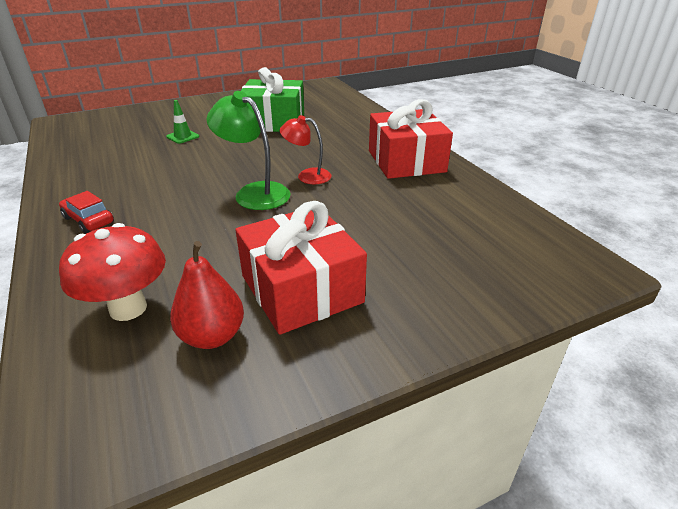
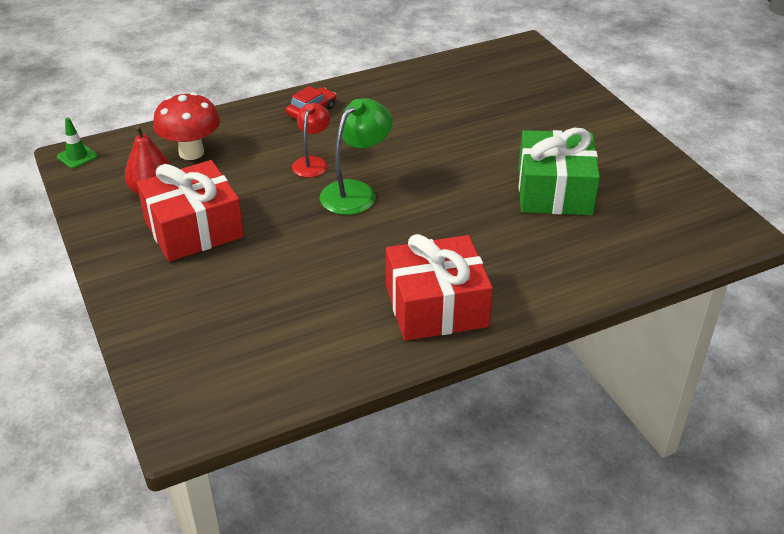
camera: 90 degrees right, 5 degrees up
green traffic cone [166,100,200,144] -> green traffic cone moved to [57,118,97,169]
red lamp [280,115,331,184] -> red lamp moved to [292,103,330,178]

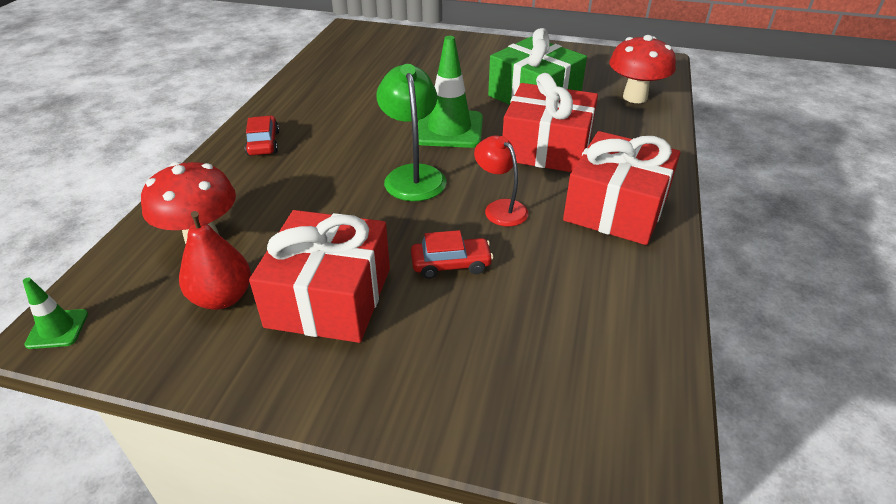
camera: 50 degrees left, 0 degrees up
red lamp [292,103,330,178] -> red lamp moved to [474,135,529,227]
none -> red car [411,230,493,279]
none -> green traffic cone [418,36,483,148]
none -> red gift [503,73,598,172]
none -> red mushroom [609,35,676,103]

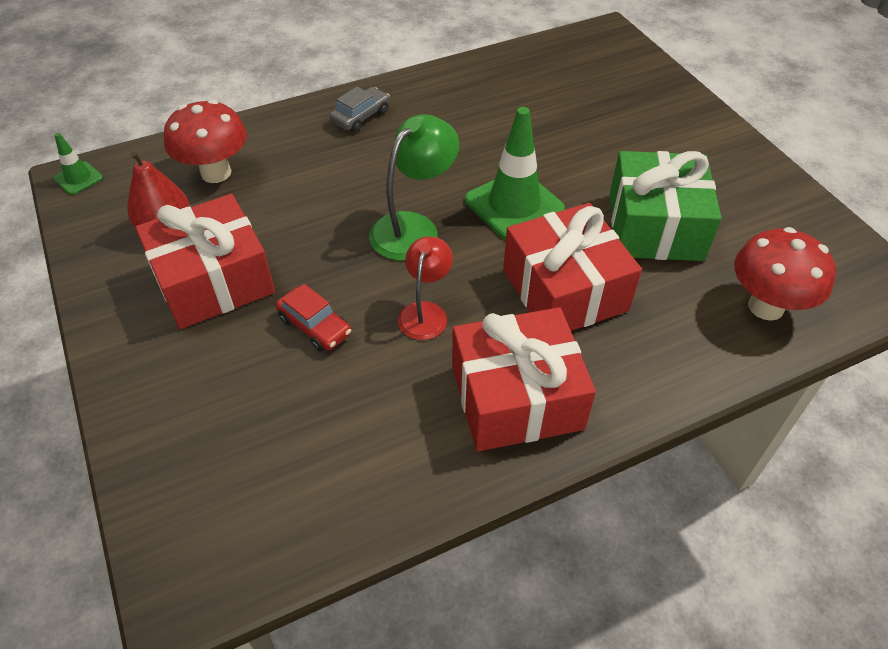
camera: 50 degrees right, 10 degrees up
red car [245,116,279,156] -> grey car [330,87,390,132]

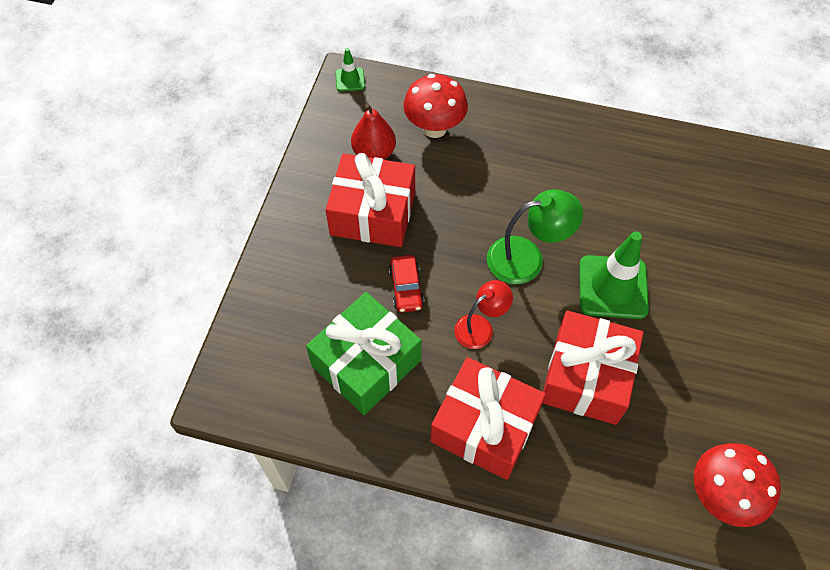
camera: 40 degrees right, 10 degrees up
grey car [330,87,390,132] -> none
green gift [610,151,722,261] -> green gift moved to [306,292,421,415]

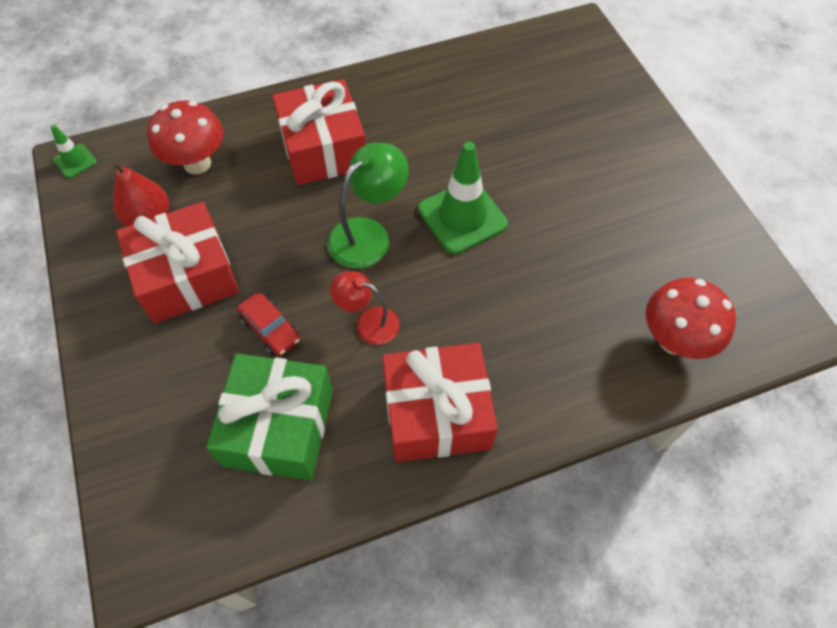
camera: 35 degrees left, 0 degrees up
red lamp [454,280,513,349] -> red lamp turned 90 degrees counterclockwise [330,271,400,345]
red gift [543,311,643,425] -> red gift moved to [272,79,366,185]

